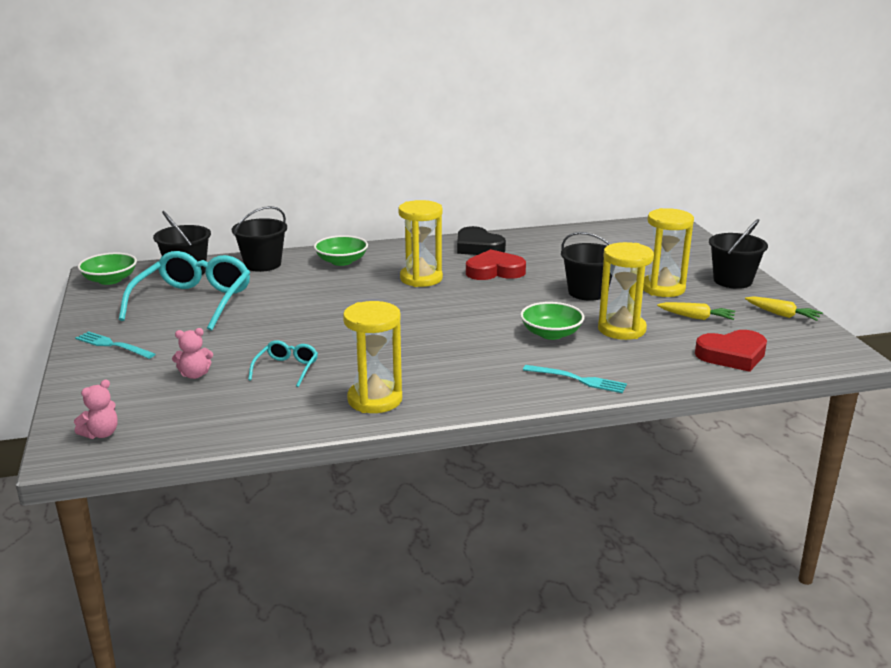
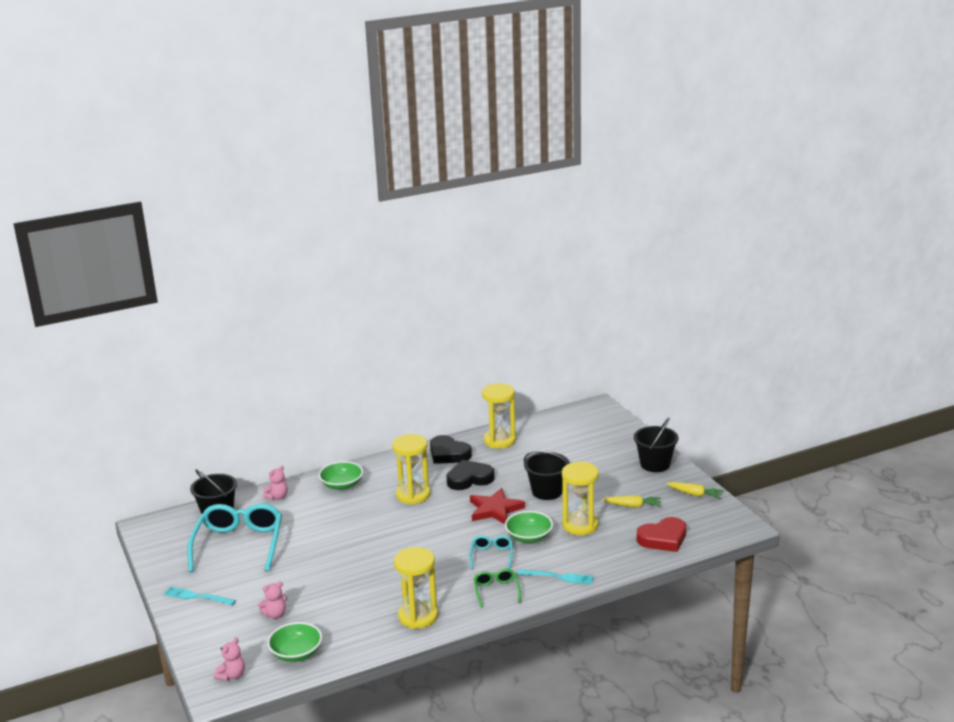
camera: 10 degrees left, 0 degrees up
green bowl [78,253,137,285] -> green bowl moved to [267,622,322,662]
black bucket [232,206,287,272] -> pink teddy bear [263,466,288,500]
turquoise glasses [248,340,318,387] -> turquoise glasses moved to [469,536,513,569]
red heart [466,249,526,280] -> black heart [446,460,495,490]
yellow hourglass [643,208,694,297] -> yellow hourglass moved to [482,383,516,449]
none -> red star [470,488,525,524]
none -> green glasses [474,569,521,608]

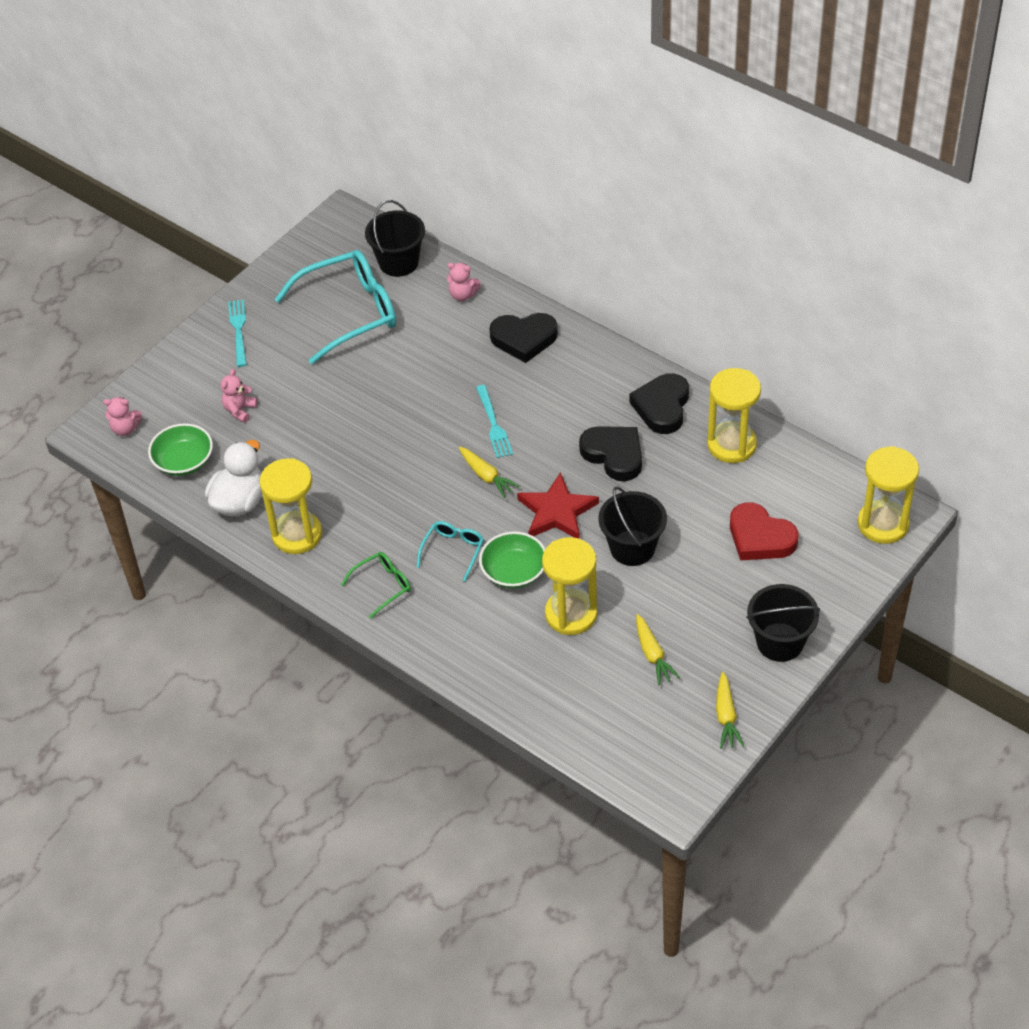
camera: 65 degrees right, 25 degrees up
pink teddy bear [258,581,287,619] -> pink teddy bear turned 75 degrees clockwise [221,369,258,423]
green bowl [319,461,363,490] -> black heart [489,313,558,363]
yellow hourglass [392,434,430,505] -> yellow hourglass moved to [858,446,919,544]
turquoise glasses [469,536,513,569] -> turquoise glasses turned 45 degrees counterclockwise [417,521,484,582]
turquoise fork [517,570,593,584] -> turquoise fork moved to [476,385,513,458]
red heart [637,517,686,552] -> red heart moved to [730,502,798,560]
none -> white duck [205,440,262,516]
none -> yellow carrot [459,447,520,498]

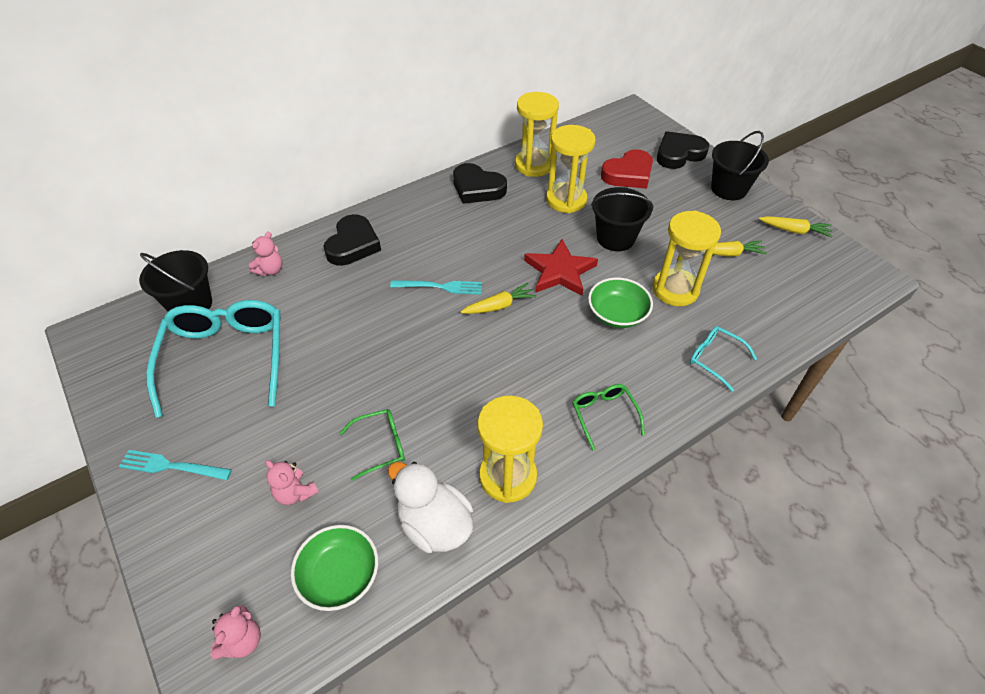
camera: 75 degrees left, 0 degrees up
turquoise glasses [417,521,484,582] -> turquoise glasses moved to [690,326,757,392]
black heart [579,426,642,481] -> black heart moved to [657,131,709,169]
yellow hourglass [858,446,919,544] -> yellow hourglass moved to [546,125,596,213]
none -> green glasses [340,409,405,481]

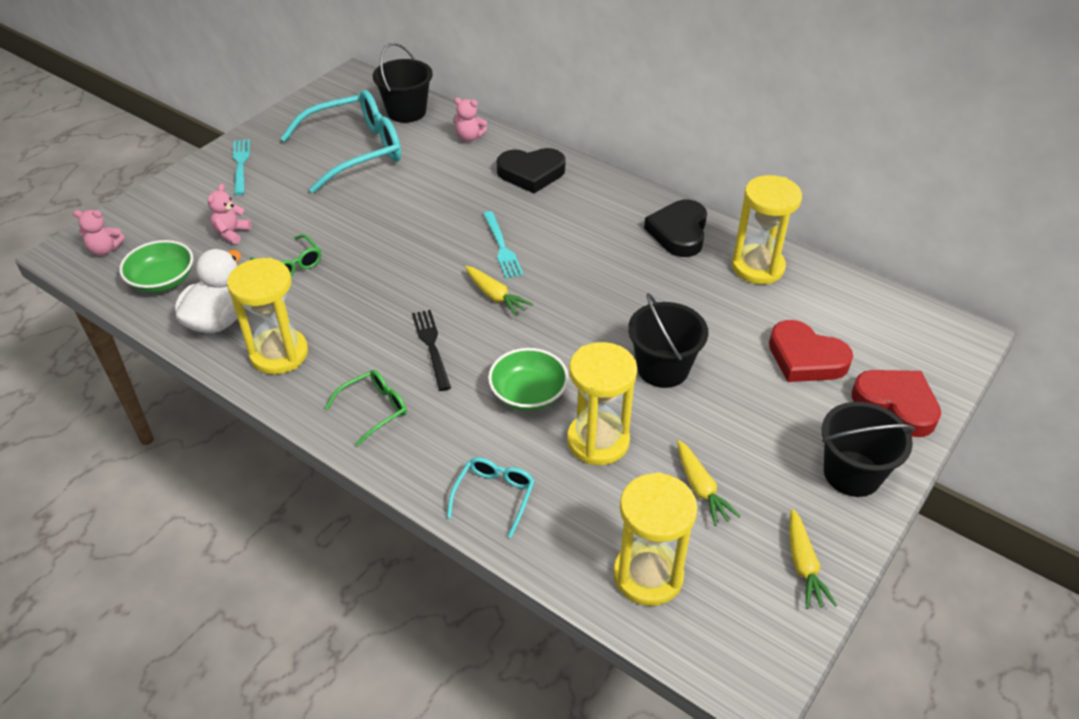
camera: 70 degrees right, 5 degrees down
red star [524,239,598,296] -> none
yellow hourglass [546,125,596,213] -> yellow hourglass moved to [613,472,697,606]
black heart [657,131,709,169] -> red heart [852,370,941,437]
none -> black fork [412,310,451,391]

